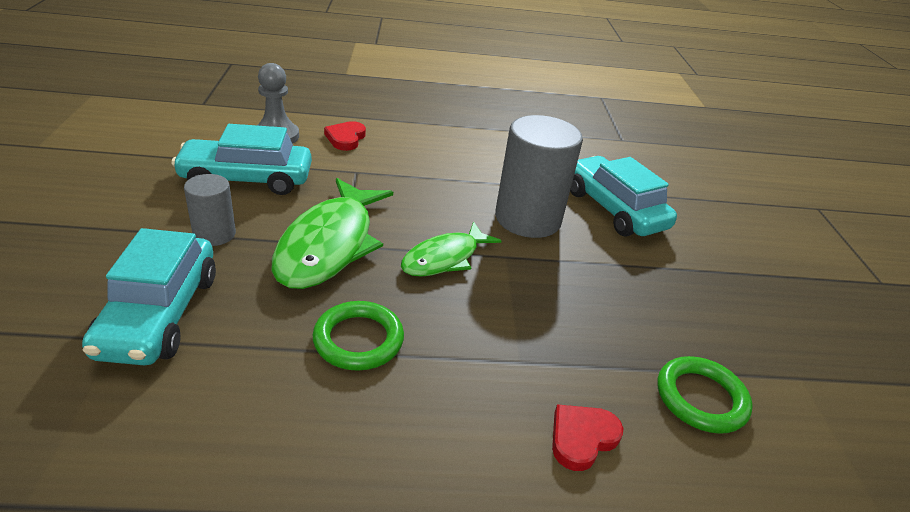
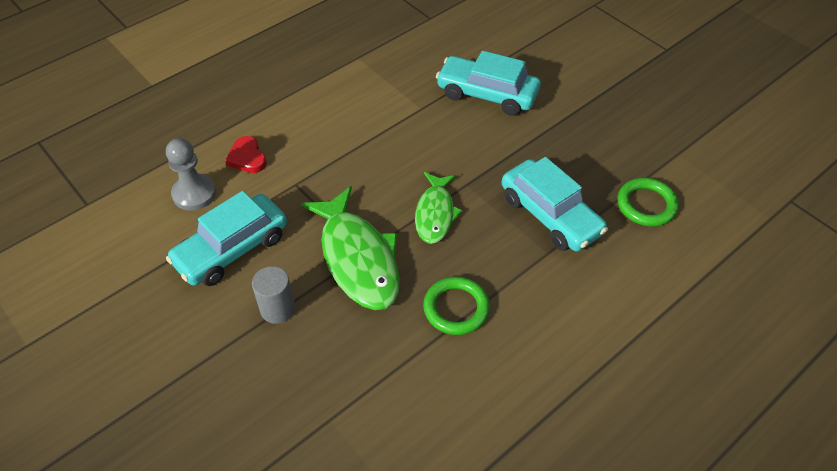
camera: 35 degrees left, 15 degrees up
turquoise car [82,228,216,365] -> turquoise car moved to [502,157,608,252]
grey cylinder [495,115,583,238] -> none
red heart [552,404,623,471] -> none

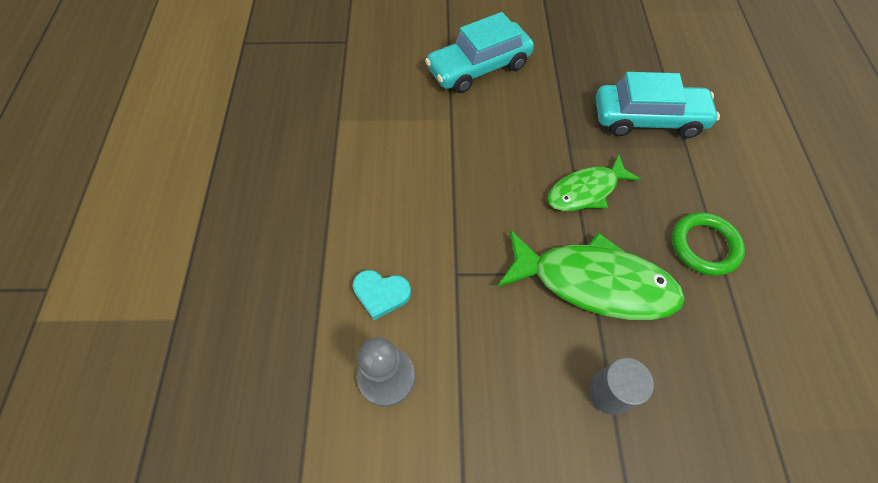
camera: 50 degrees left, 10 degrees up
turquoise car [166,191,287,286] -> none
red heart [225,136,267,173] -> turquoise heart [353,270,411,320]
green fish [415,172,463,244] -> green fish turned 105 degrees clockwise [547,154,641,211]
green ring [618,178,679,227] -> none

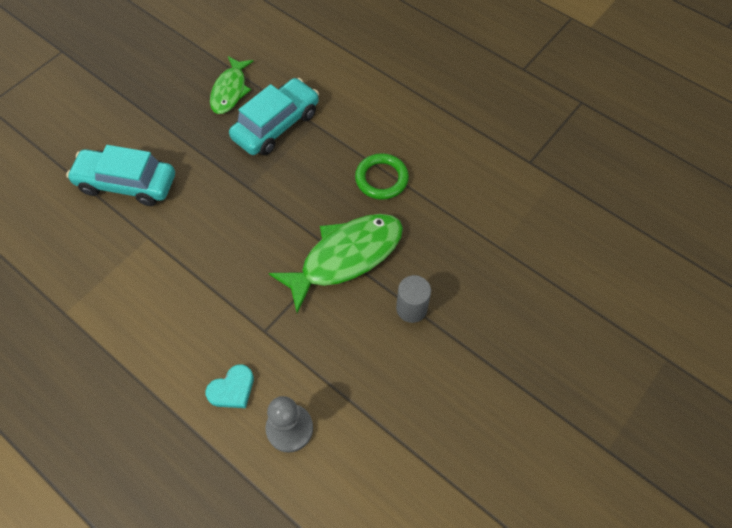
camera: 50 degrees left, 0 degrees up
turquoise car [425,12,534,93] -> turquoise car turned 90 degrees clockwise [66,145,175,206]
green fish [547,154,641,211] -> green fish moved to [210,56,254,114]

